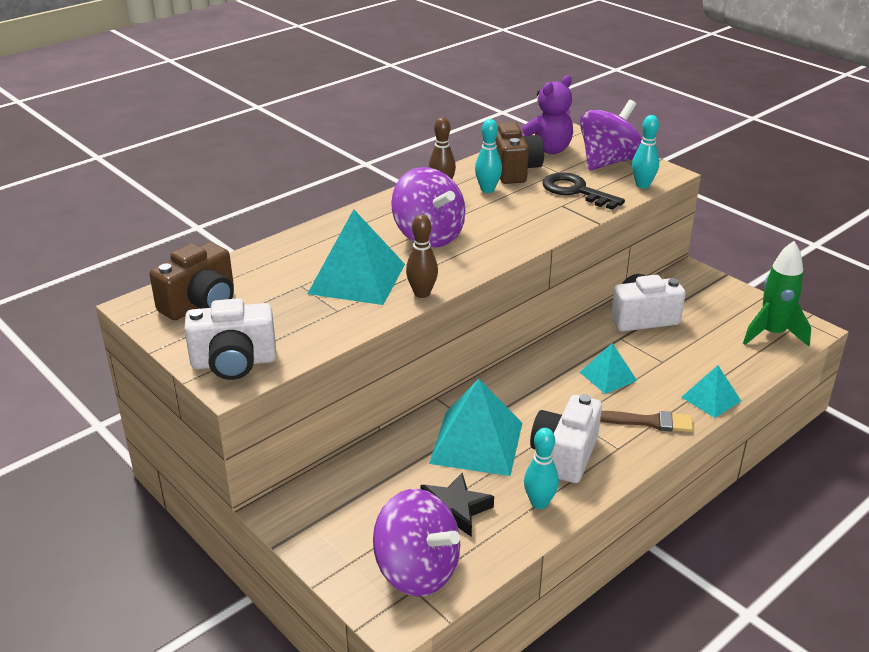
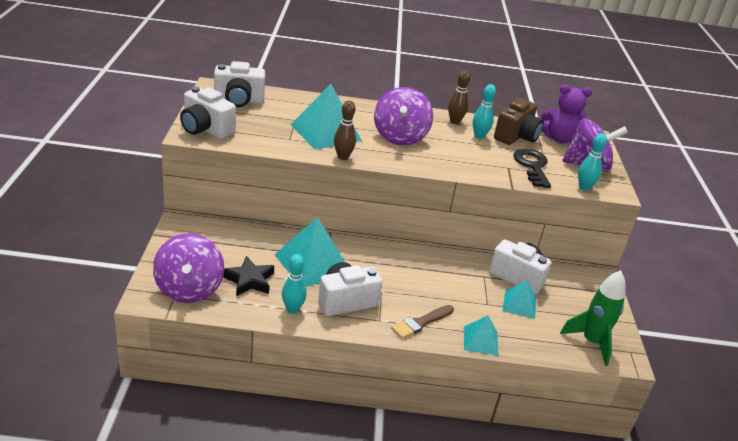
camera: 40 degrees right, 0 degrees up
brown camera [149,242,234,320] -> white camera [214,61,265,107]
turquoise pyramid [580,343,637,394] -> turquoise pyramid moved to [503,280,536,319]
brown brush [600,411,693,432] -> brown brush turned 90 degrees clockwise [391,305,454,339]

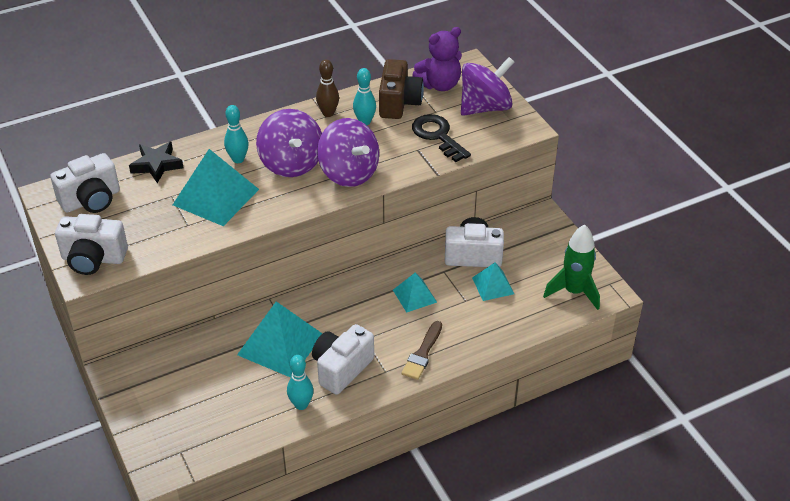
camera: 25 degrees left, 10 degrees up
purple spinning top [153,233,224,303] -> purple spinning top moved to [317,118,380,187]
black star [223,256,274,296] -> black star moved to [129,142,184,183]
brown bowling pin [334,100,356,160] -> none
turquoise pyramid [464,316,499,356] -> turquoise pyramid moved to [393,273,437,313]
turquoise bowling pin [578,133,607,191] -> turquoise bowling pin moved to [224,105,249,163]

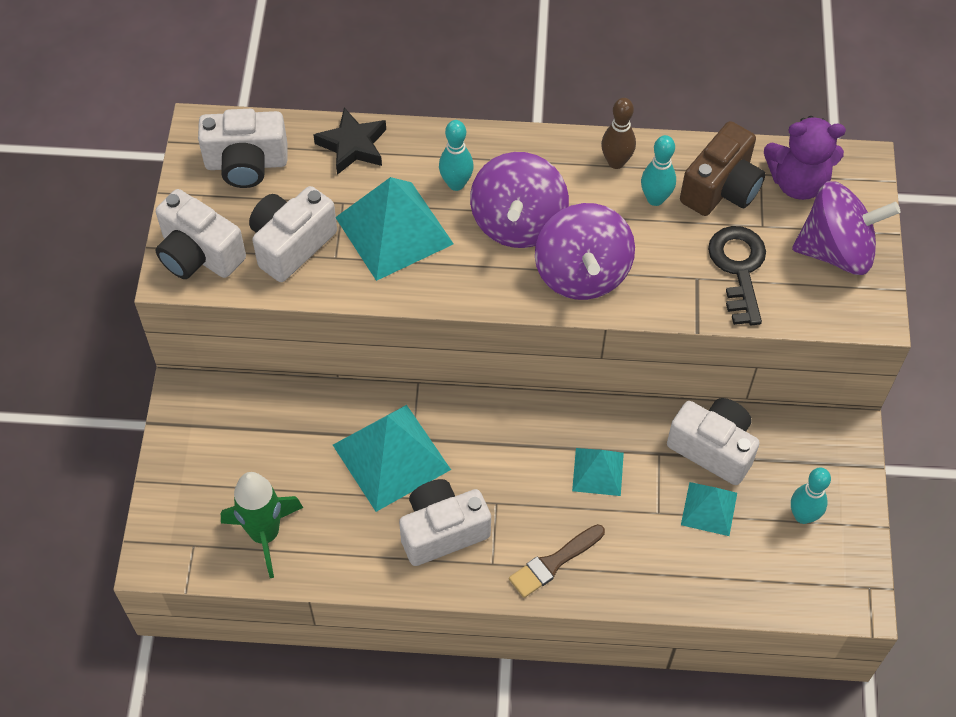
camera: 30 degrees right, 15 degrees up
turquoise bowling pin [287,355,314,410] -> turquoise bowling pin moved to [791,468,831,524]
green rocket [543,224,600,310] -> green rocket moved to [221,472,303,578]
none -> white camera [249,186,337,282]

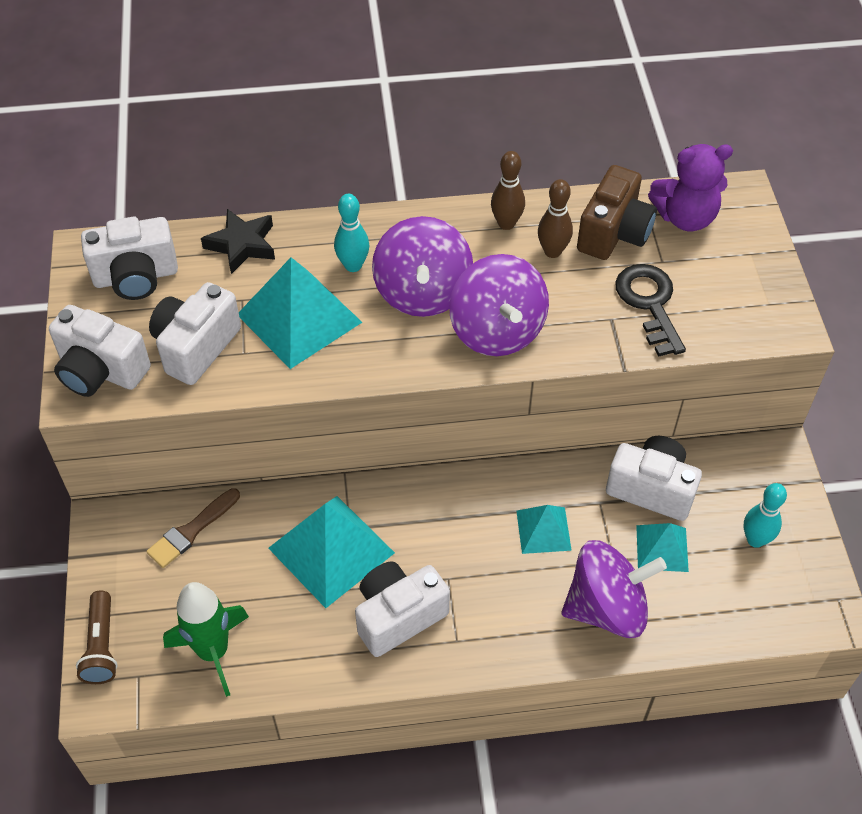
camera: 10 degrees left, 5 degrees down
brown brush [509,524,605,598] -> brown brush moved to [146,488,240,568]
turquoise bowling pin [641,135,676,206] -> brown bowling pin [538,179,573,258]
purple spinning top [792,181,900,275] -> purple spinning top moved to [561,540,667,638]
none -> brown flashlight [76,591,118,684]

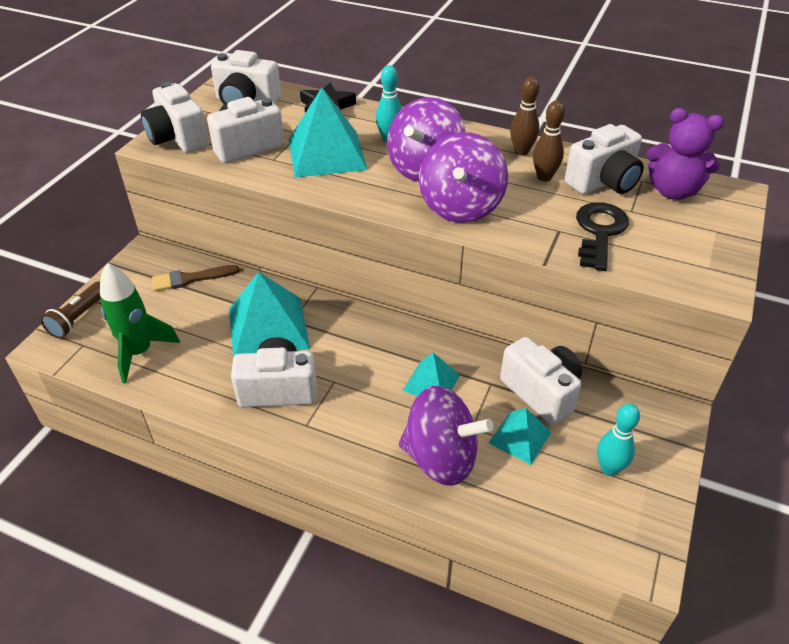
camera: 30 degrees right, 10 degrees down
brown camera [577,165,657,260] -> white camera [565,124,644,194]

